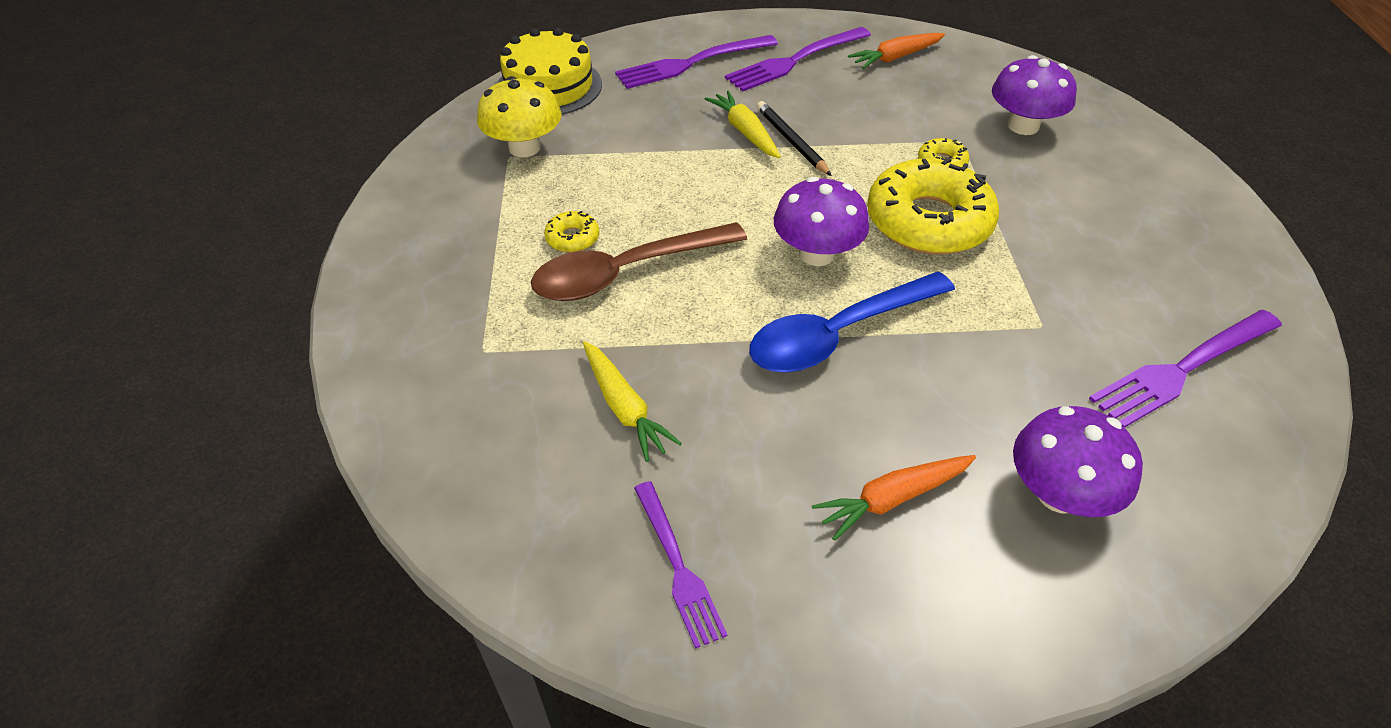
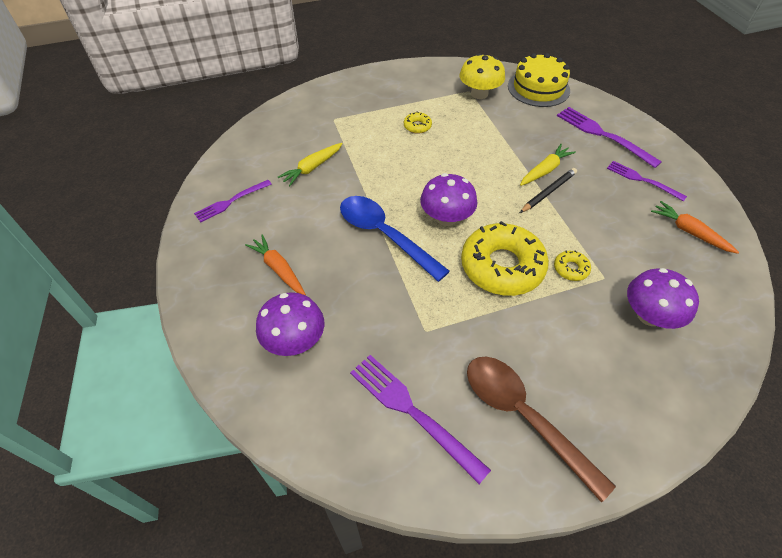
camera: 75 degrees right, 5 degrees up
brown spoon [531,222,747,301] -> brown spoon moved to [467,357,616,503]
purple fork [725,27,871,92] -> purple fork [607,161,687,201], size x0.65

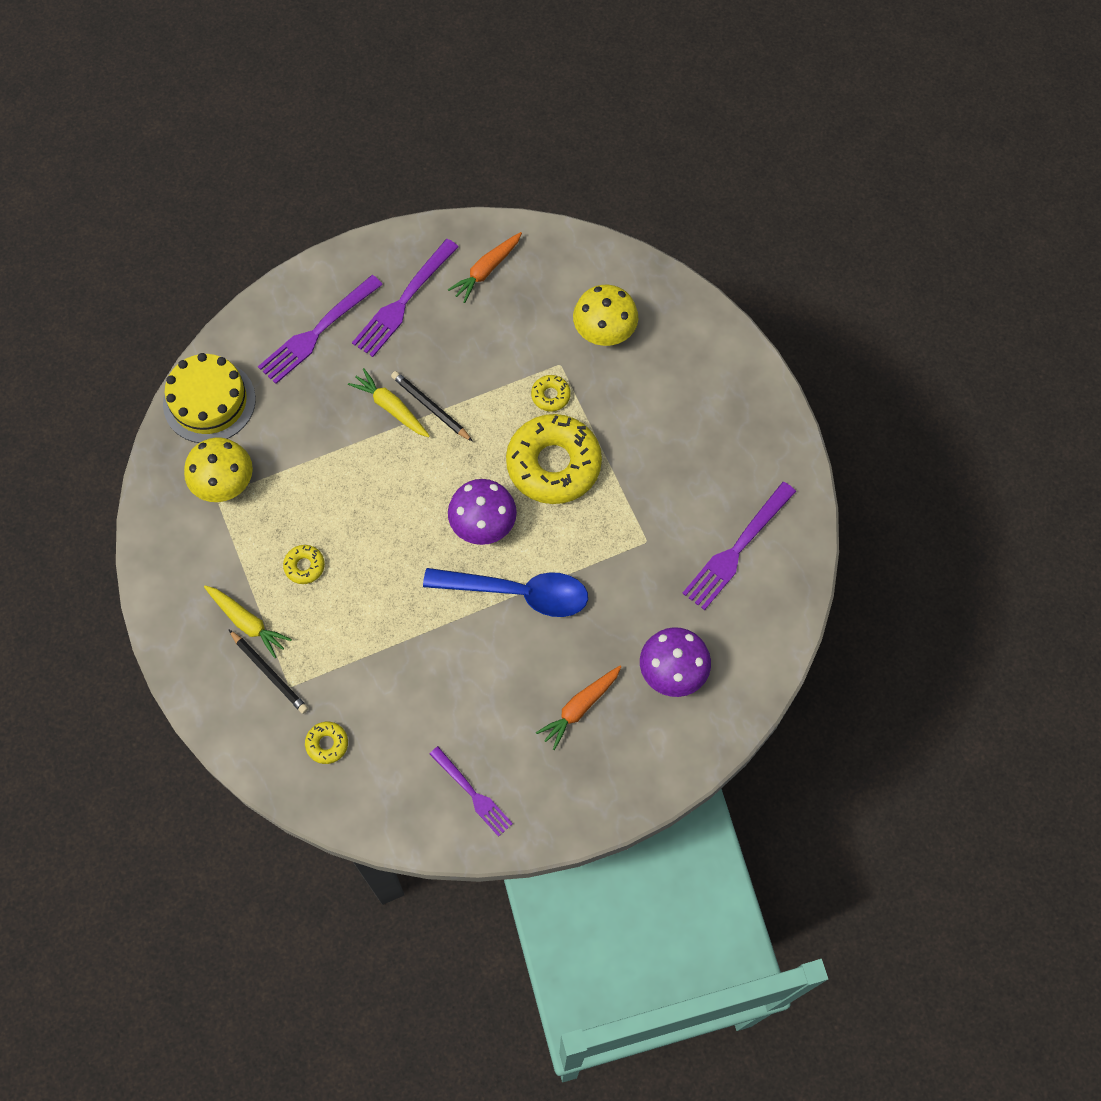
camera: 95 degrees left, 15 degrees up
yellow carrot [278,143,343,186] -> yellow carrot moved to [204,586,292,658]
blue spoon [340,196,450,282] -> blue spoon turned 120 degrees counterclockwise [423,568,588,617]
brown spoon [467,357,616,503] -> none
purple fork [607,161,687,201] -> purple fork [352,239,459,357], size x1.55
purple mushroom [627,268,699,329] -> yellow mushroom [573,285,638,346]
none -> black pencil [229,630,309,714]
none -> yellow donut [305,722,348,764]

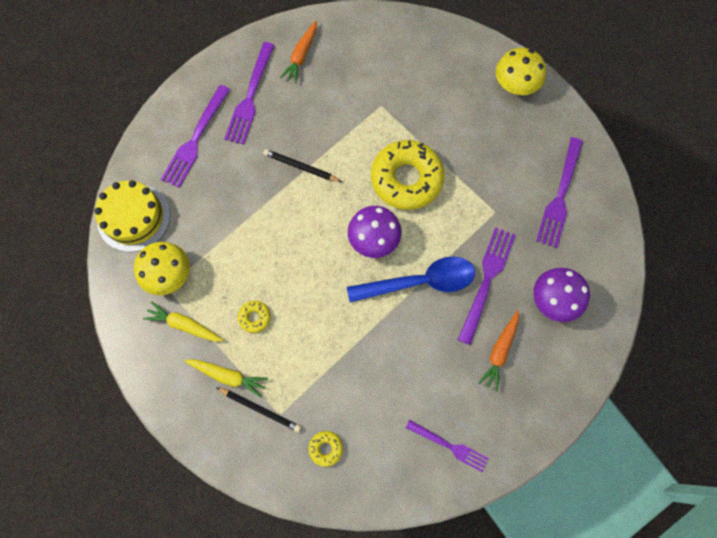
camera: 20 degrees left, 5 degrees up
yellow carrot [348,368,430,437] -> yellow carrot moved to [143,301,224,341]
yellow donut [531,375,571,411] -> none
yellow mushroom [573,285,638,346] -> yellow mushroom moved to [496,48,546,95]
none -> purple fork [458,227,515,345]

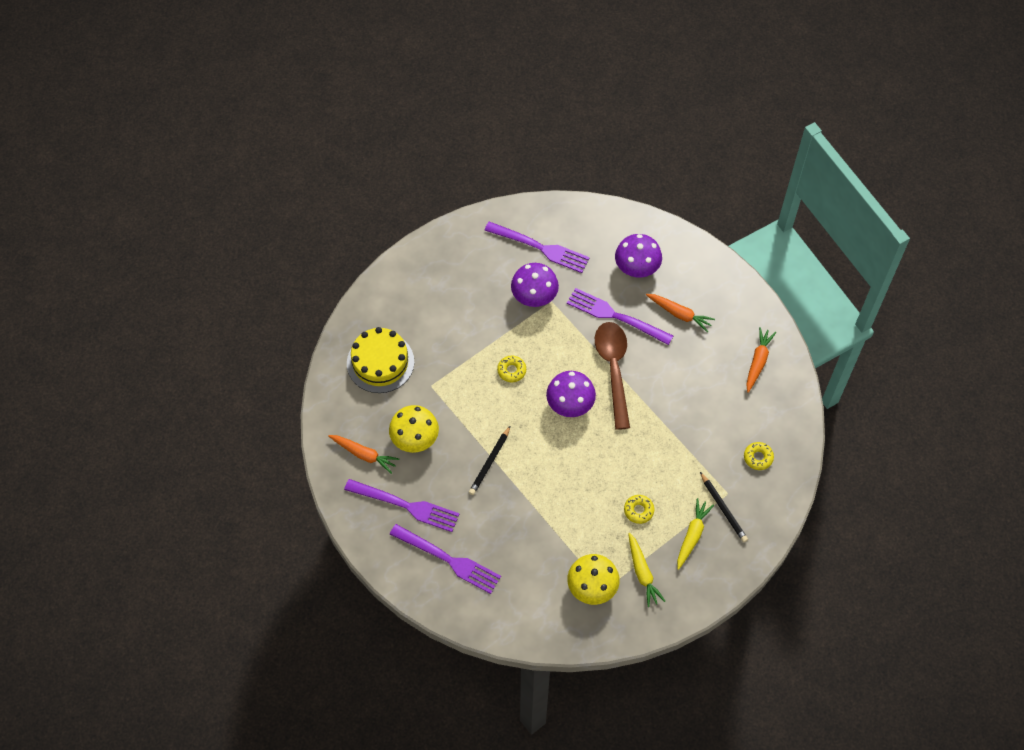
camera: 85 degrees left, 10 degrees down
yellow cake [94,180,170,252] -> yellow cake moved to [347,327,414,393]
yellow carrot [143,301,224,341] -> yellow carrot turned 45 degrees counterclockwise [628,533,665,607]
black pencil [216,387,301,433] -> black pencil turned 120 degrees clockwise [700,472,748,543]
blue spoon [347,257,475,302] -> brown spoon [595,322,630,430]
yellow donut [371,140,444,210] -> yellow donut [497,356,526,382], size x0.42
purple fork [406,420,489,472] -> orange carrot [746,327,776,393]
yellow mushroom [496,48,546,95] -> yellow mushroom moved to [389,405,439,453]
none -> purple mushroom [511,263,559,307]

